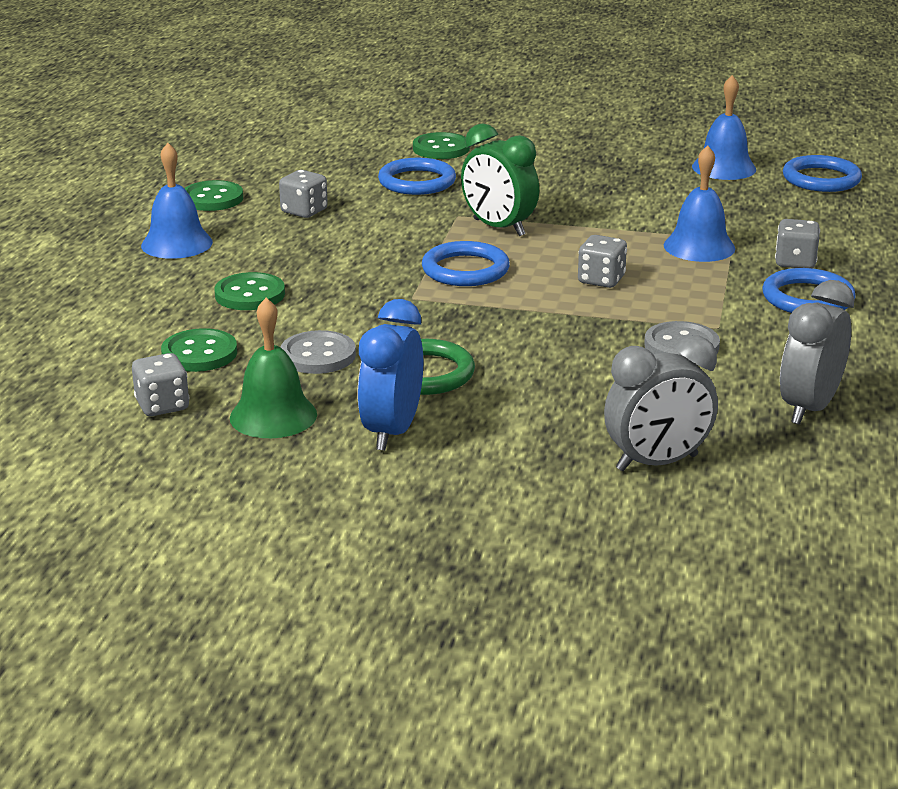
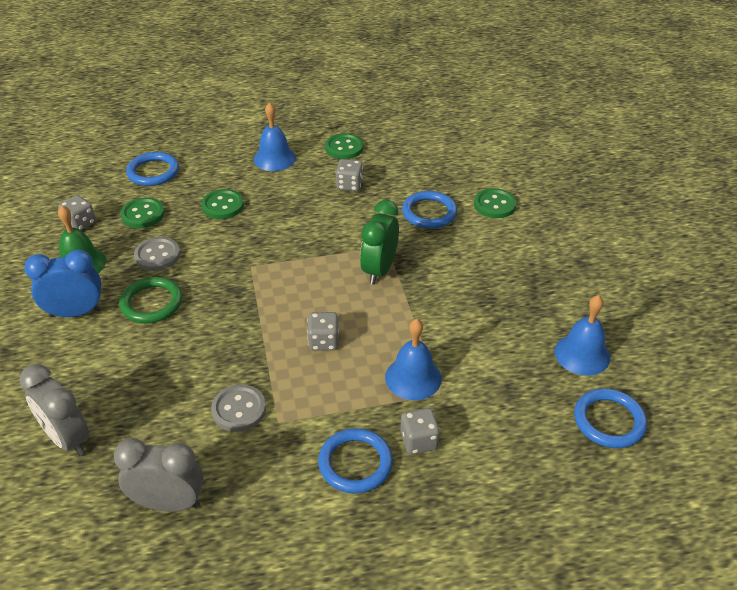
camera: 65 degrees right, 15 degrees up
blue ring [422,241,510,286] -> blue ring moved to [126,152,179,186]

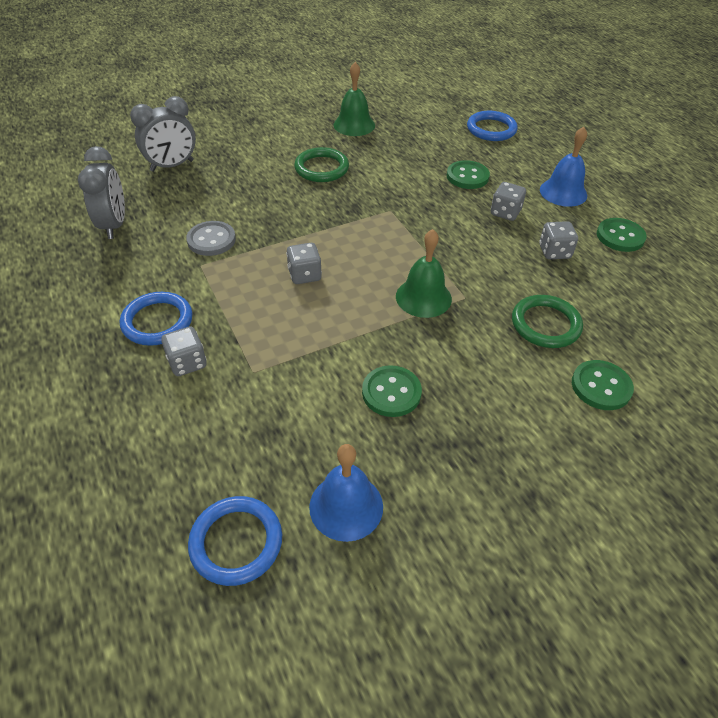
camera: 75 degrees right, 5 degrees up
grey clock [19,364,89,456] -> grey clock turned 150 degrees counterclockwise [130,96,196,172]
blue clock [24,250,102,317] -> none
grey dice [58,195,96,230] -> grey dice moved to [491,182,526,221]
green button [120,197,165,228] -> green button moved to [362,365,422,417]
grey button [134,237,180,271] -> none
green clock [360,200,399,285] -> green bell [396,229,452,318]
blue bell [385,319,442,400] -> none
blue ring [402,191,457,229] -> green ring [512,295,583,348]

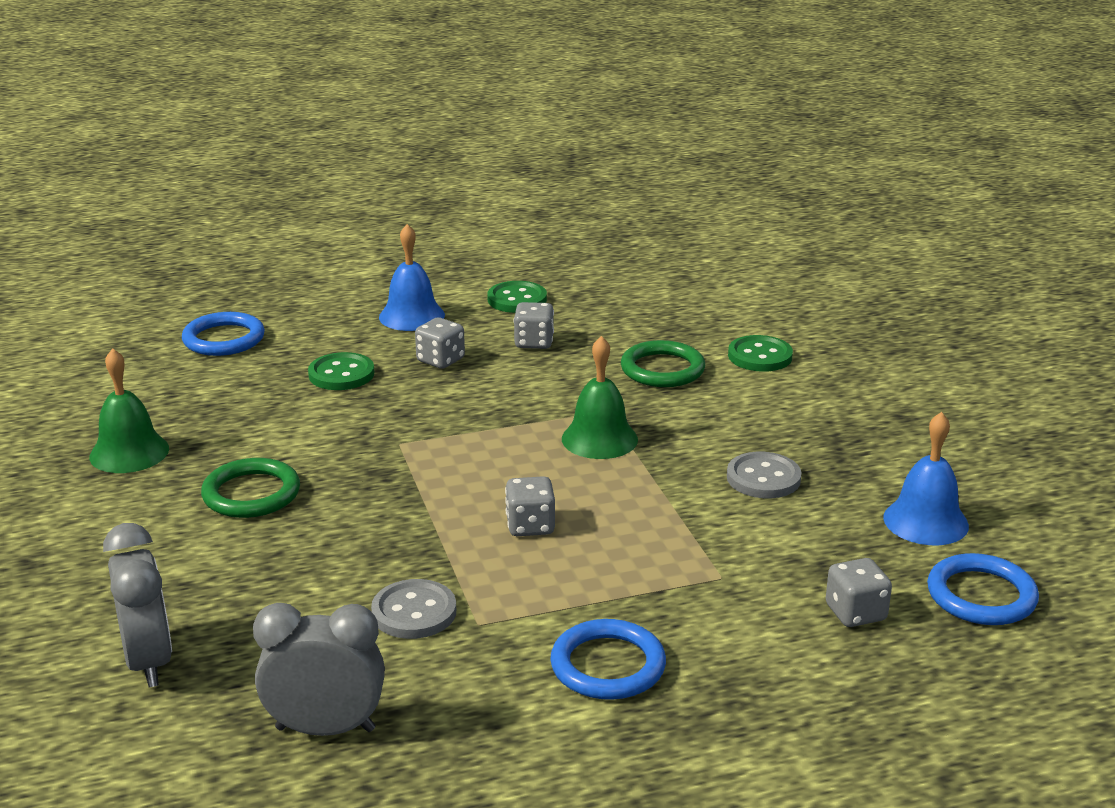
camera: 80 degrees left, 20 degrees down
grey dice [161,326,207,376] -> grey dice moved to [826,558,892,627]
green button [362,365,422,417] -> grey button [727,452,801,498]

